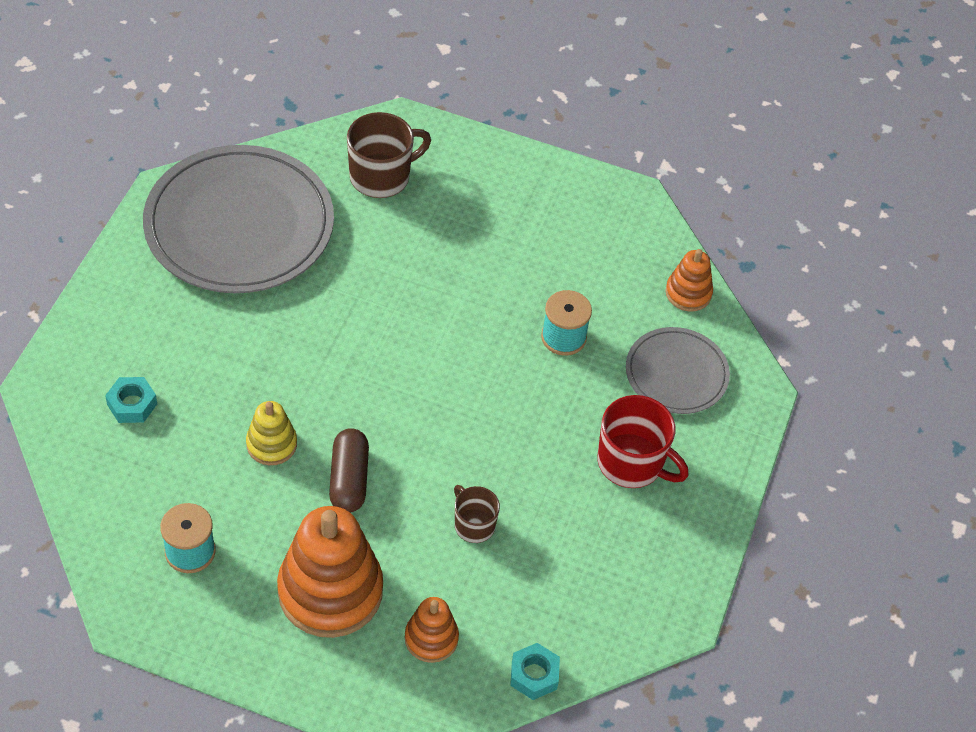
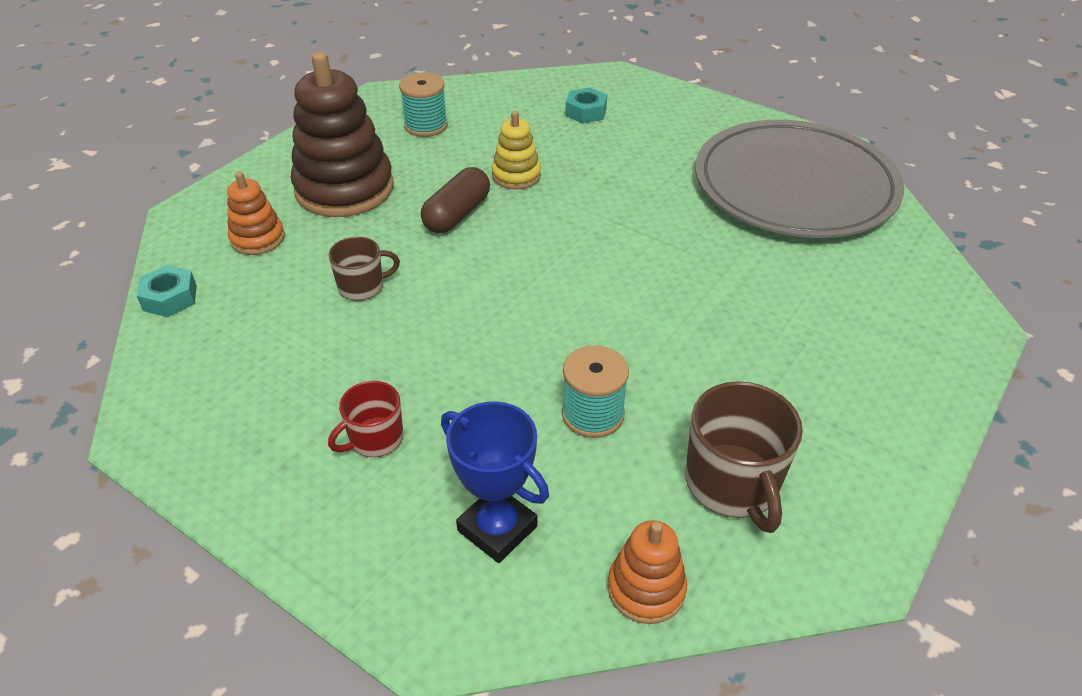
camera: 110 degrees right, 10 degrees down
orange stacking toy [277,506,383,638] -> brown stacking toy [291,52,394,217]
brown capsule [329,428,369,513] -> brown capsule turned 75 degrees counterclockwise [421,167,490,233]
brown mug [347,112,431,198] -> brown mug moved to [685,381,803,533]
red mug [597,395,689,488] -> red mug [328,381,403,457], size x0.60
grey plate [626,327,730,414] -> blue trophy [441,401,549,563]

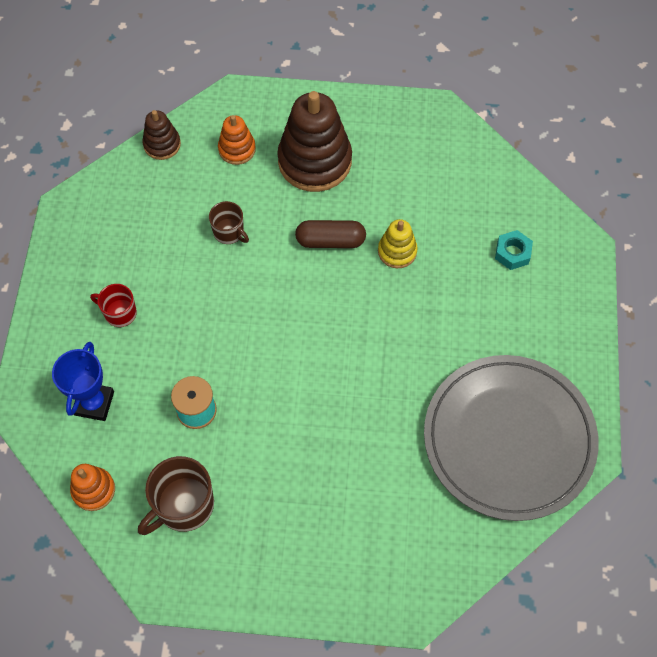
camera: 60 degrees right, 20 degrees up
turquoise nut [136,265,197,317] -> brown stacking toy [142,110,181,160]
turquoise spool [399,72,448,137] -> none

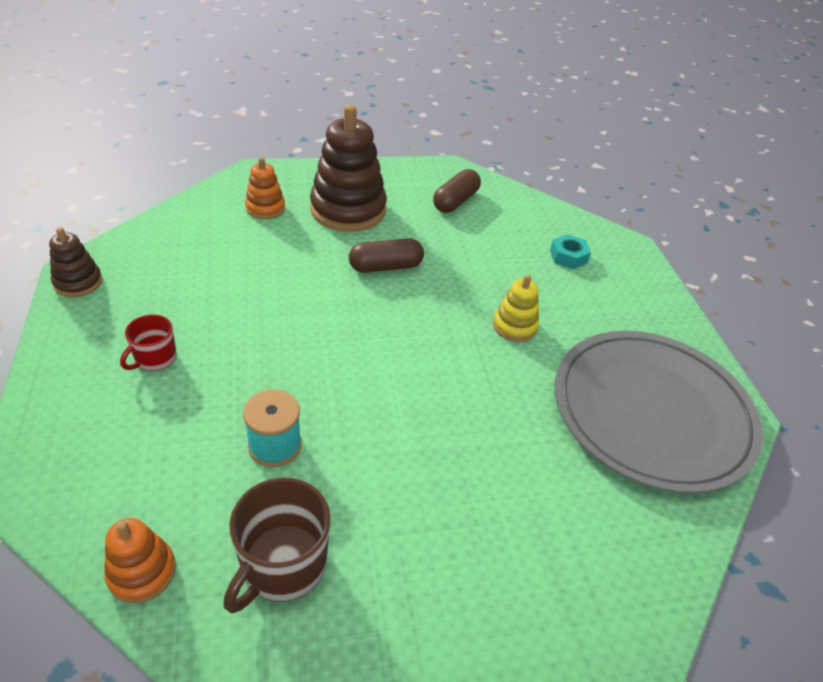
camera: 20 degrees left, 20 degrees down
blue trophy [52,342,114,421] -> none
red mug [90,284,137,327] -> red mug turned 60 degrees counterclockwise [120,314,177,371]
brown stacking toy [142,110,181,160] -> brown stacking toy moved to [49,227,102,297]
brown mug [209,201,249,244] -> none
yellow stacking toy [378,219,418,268] -> yellow stacking toy moved to [493,274,539,342]
none -> brown capsule [433,169,481,213]

